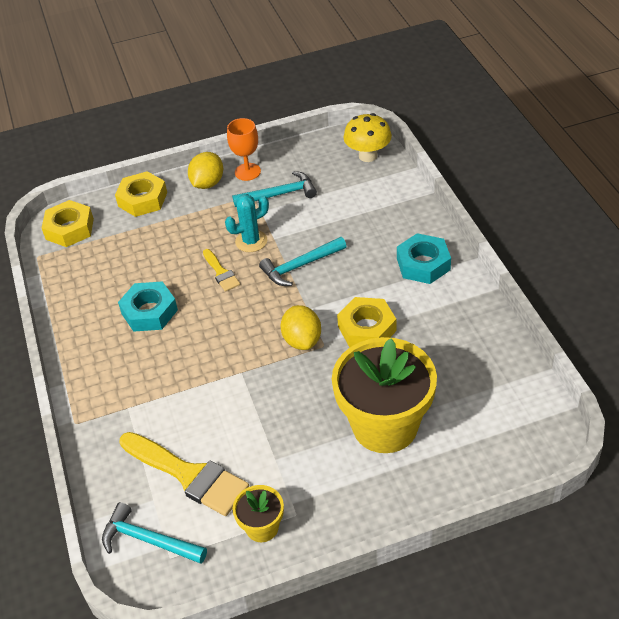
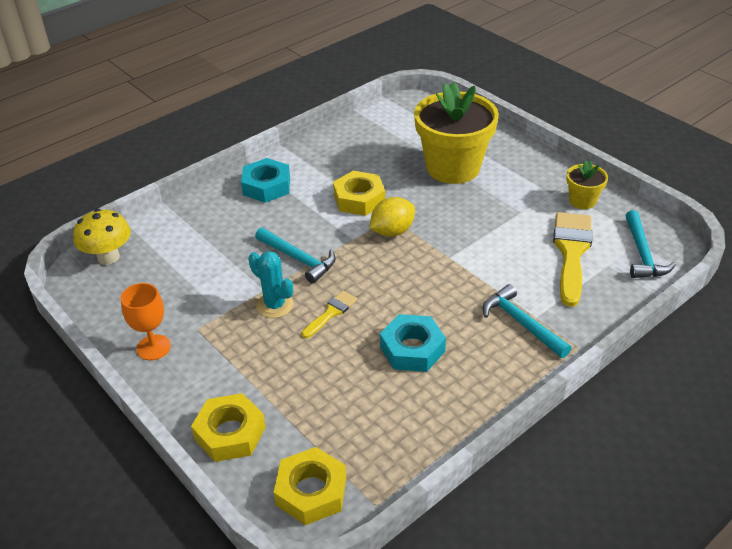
camera: 115 degrees left, 5 degrees down
yellow lemon [188,152,223,189] -> none
turquoise hammer [232,171,317,207] -> turquoise hammer moved to [483,284,571,358]

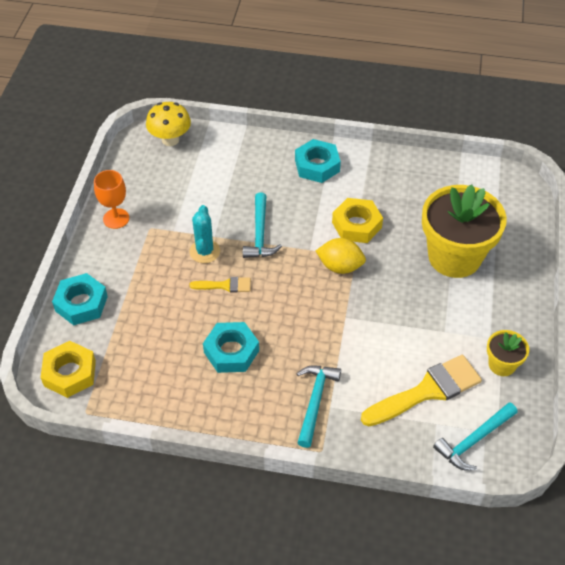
camera: 50 degrees right, 10 degrees up
yellow nut [191,393,266,462] -> turquoise nut [52,273,108,325]

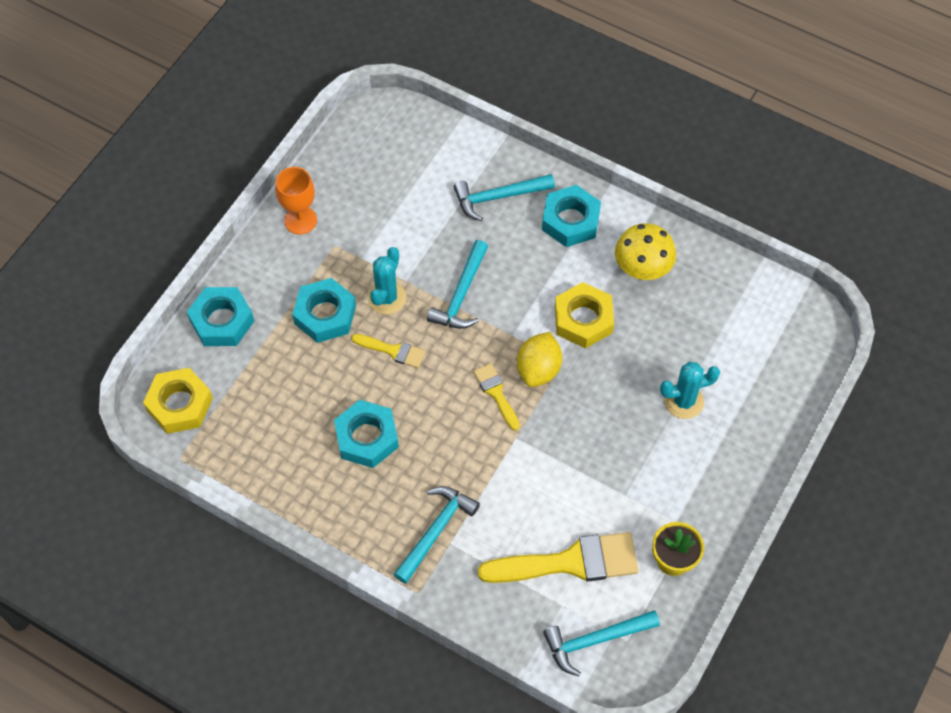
camera: 20 degrees right, 10 degrees up
yellow mushroom [146,102,191,146] -> yellow mushroom moved to [615,223,676,280]
yellow lemon [316,238,366,274] -> yellow lemon turned 75 degrees clockwise [517,332,562,387]
yellow flower pot [422,184,507,278] -> turquoise cactus [660,362,720,419]
none -> turquoise nut [292,278,356,343]
none -> turquoise hammer [454,174,555,221]
none -> yellow brush [473,363,520,431]

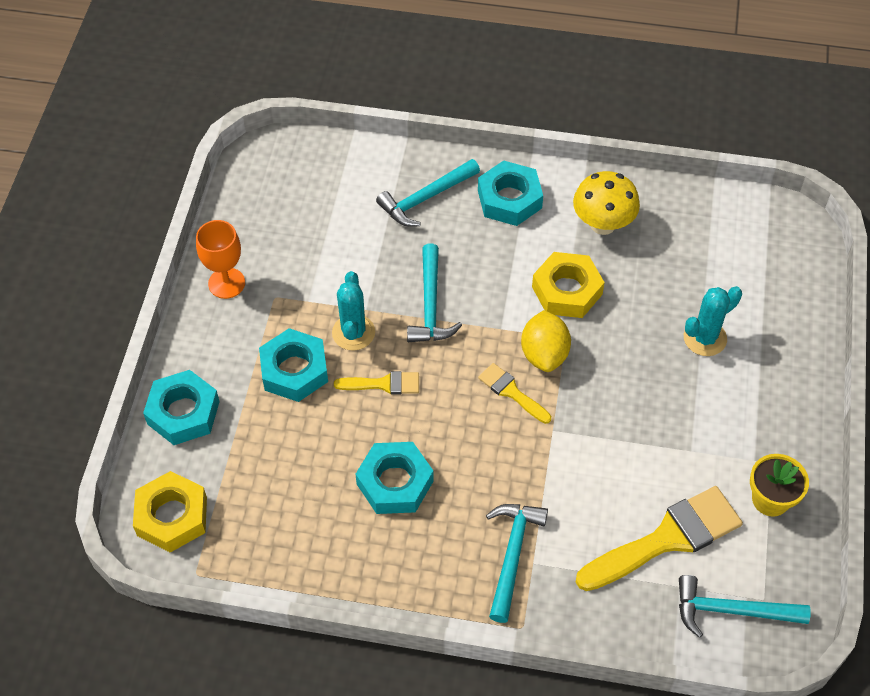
camera: 20 degrees left, 5 degrees down
turquoise hammer [543,610,660,676] -> turquoise hammer turned 45 degrees clockwise [679,575,811,638]

